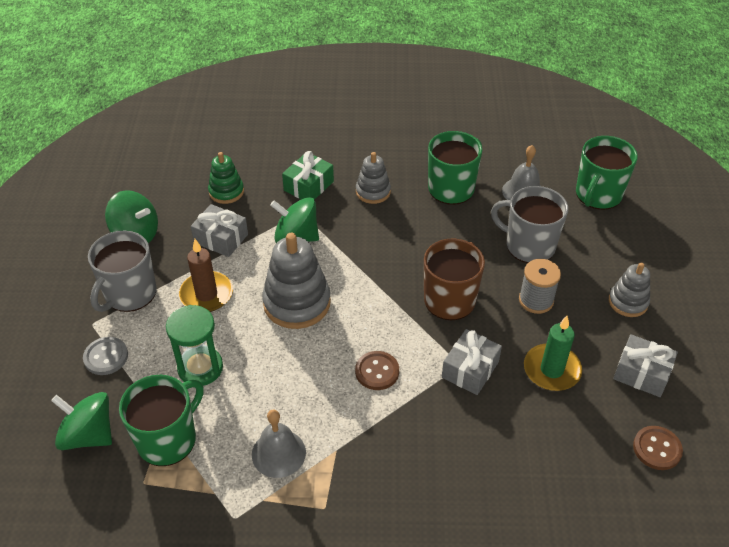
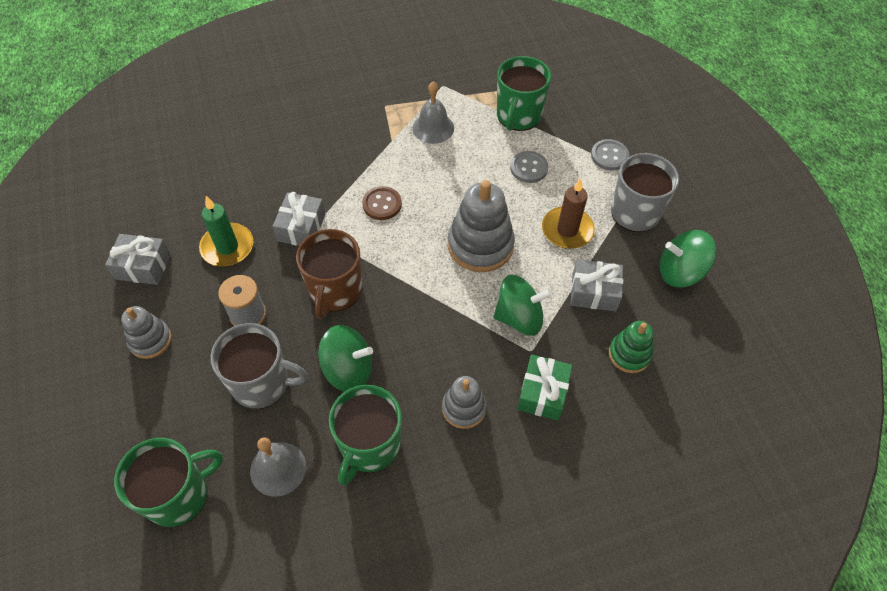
camera: 160 degrees right, 10 degrees up
green spinning top [51,392,112,450] -> green spinning top moved to [318,325,373,392]
green hourglass [166,305,223,386] -> grey button [510,151,548,183]
green mug [576,136,638,210] -> green mug turned 45 degrees clockwise [114,438,223,527]
brown button [633,426,683,470] -> none

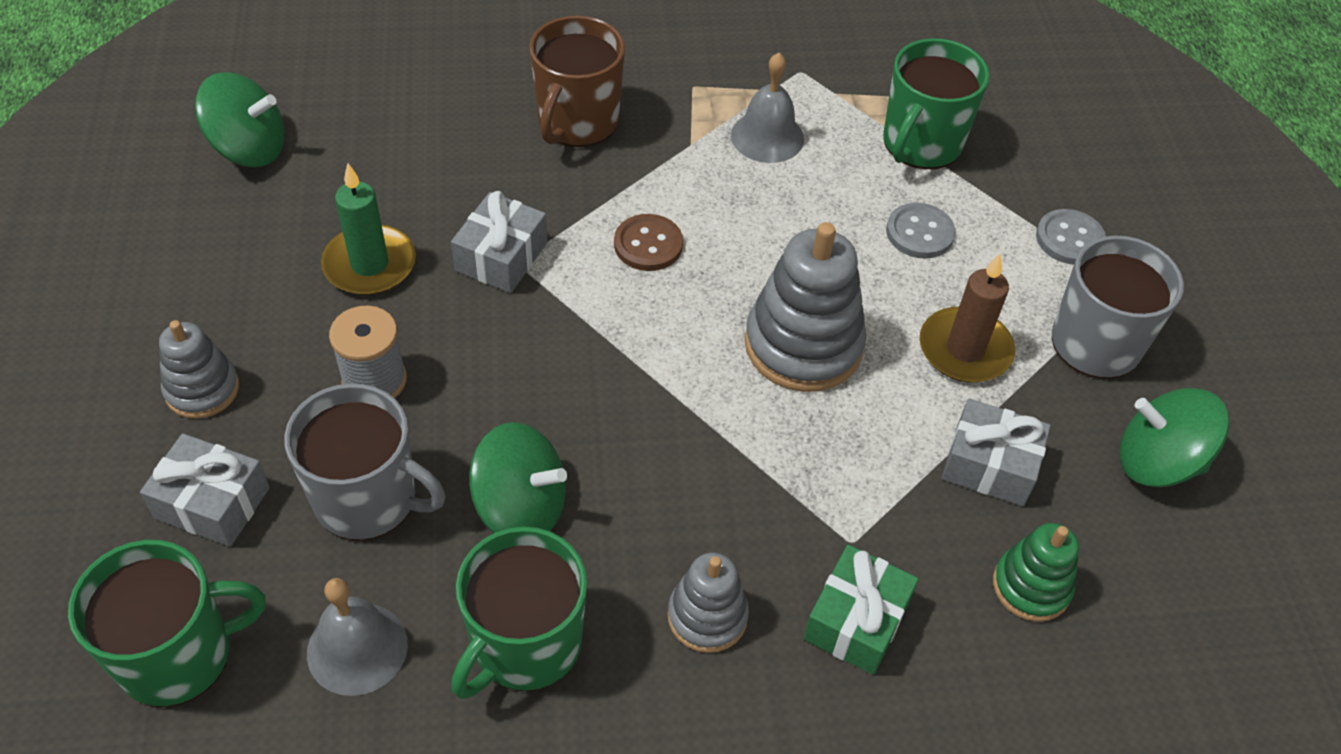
camera: 10 degrees right, 5 degrees down
grey gift [105,234,171,285] -> grey gift moved to [140,433,270,547]
brown mug [296,229,362,319] -> brown mug moved to [529,16,625,147]
green spinning top [493,275,552,336] -> green spinning top moved to [195,72,285,167]

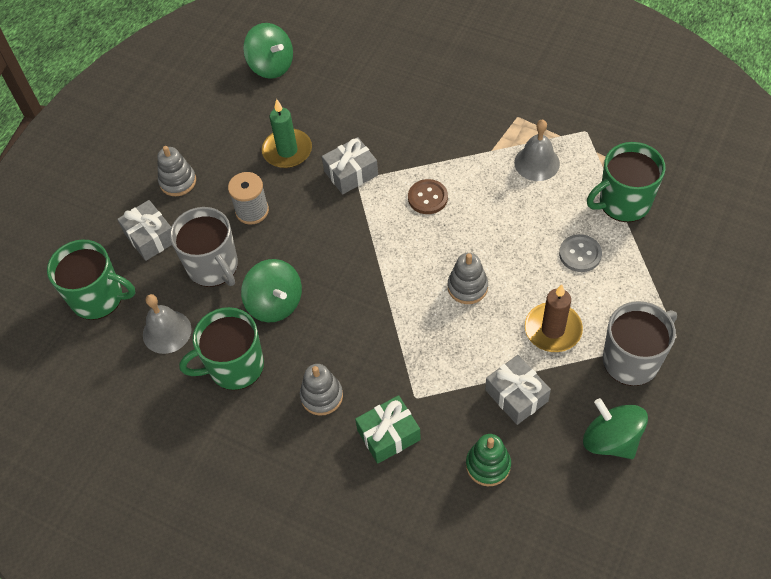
camera: 40 degrees right, 5 degrees up
brown mug [529,16,625,147] -> none
grey stacking toy [745,222,867,392] -> grey stacking toy [448,253,488,304], size x0.58
grey button [1036,209,1106,265] -> none

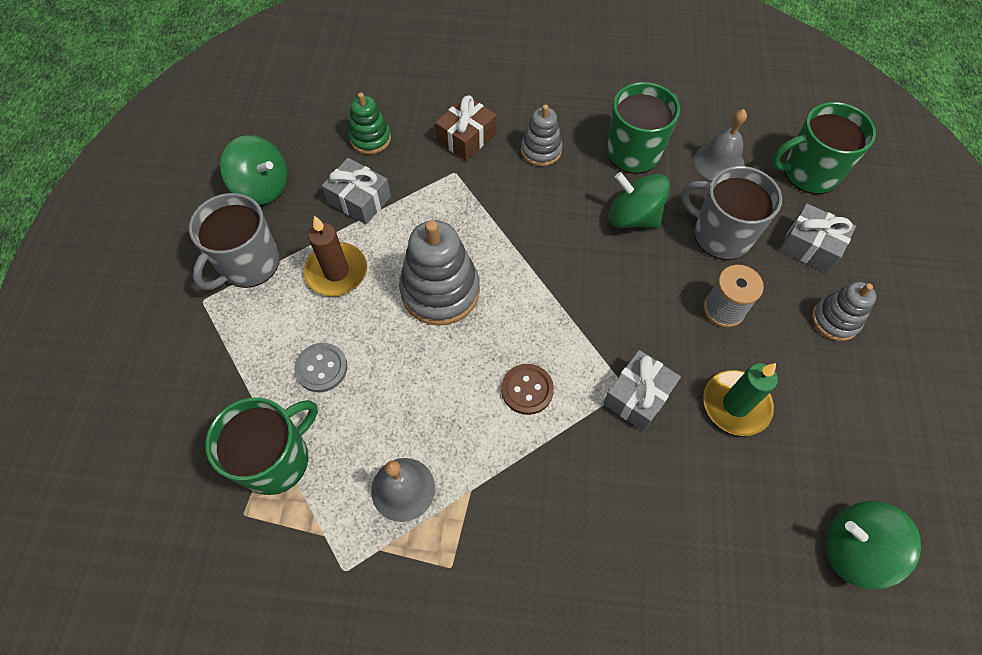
camera: 155 degrees right, 5 degrees up
green gift [355,395,421,464] -> brown gift [435,95,496,161]
grey stacking toy [448,253,488,304] -> grey stacking toy [399,220,480,326], size x1.71

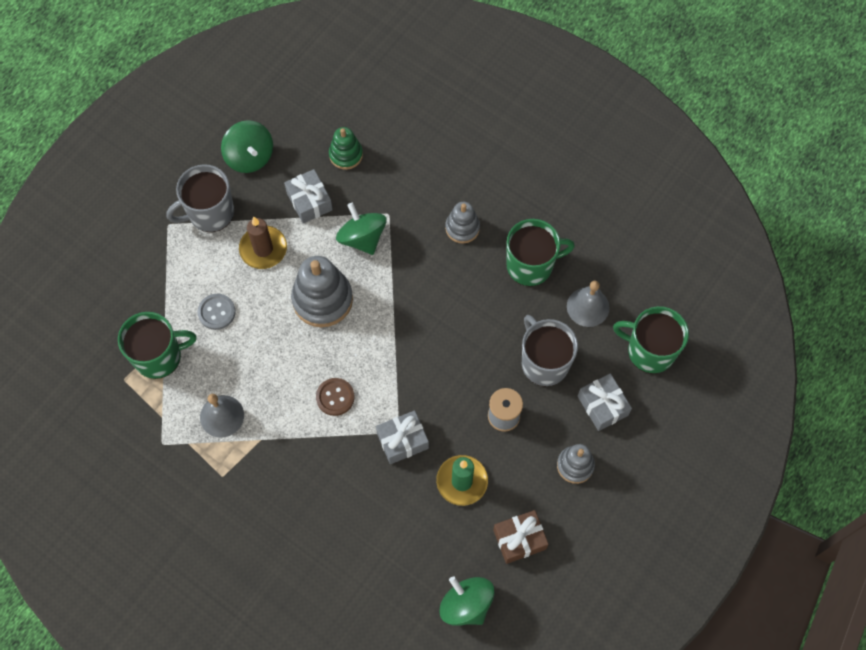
camera: 30 degrees right, 5 degrees up
brown gift [435,95,496,161] -> brown gift moved to [493,510,549,564]
green spinning top [609,172,670,228] -> green spinning top moved to [336,203,387,255]

